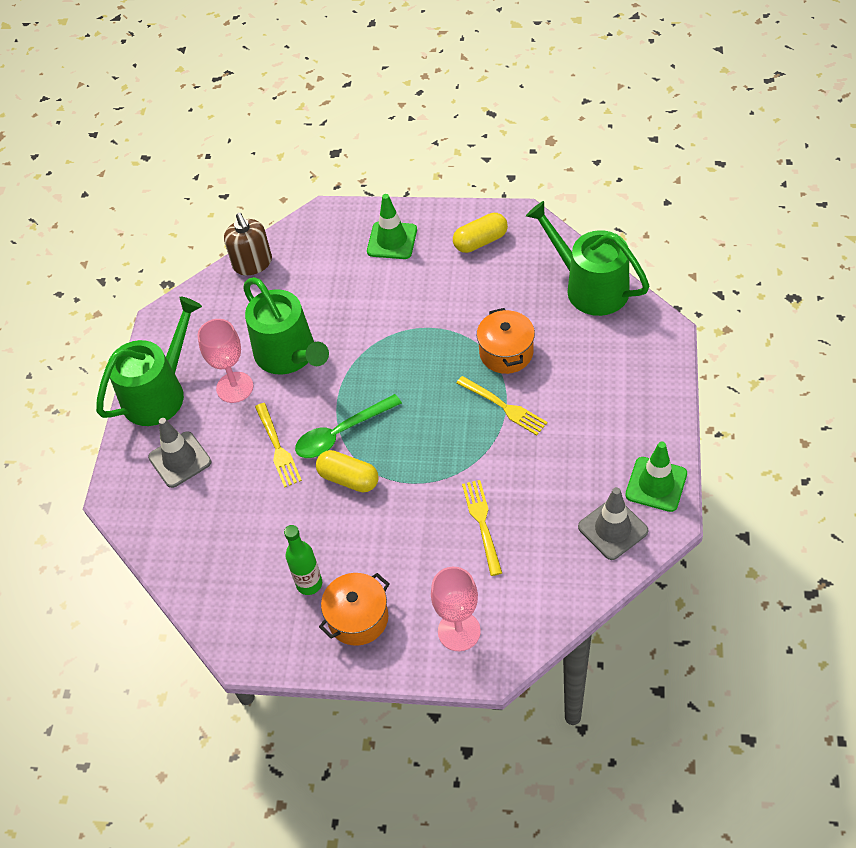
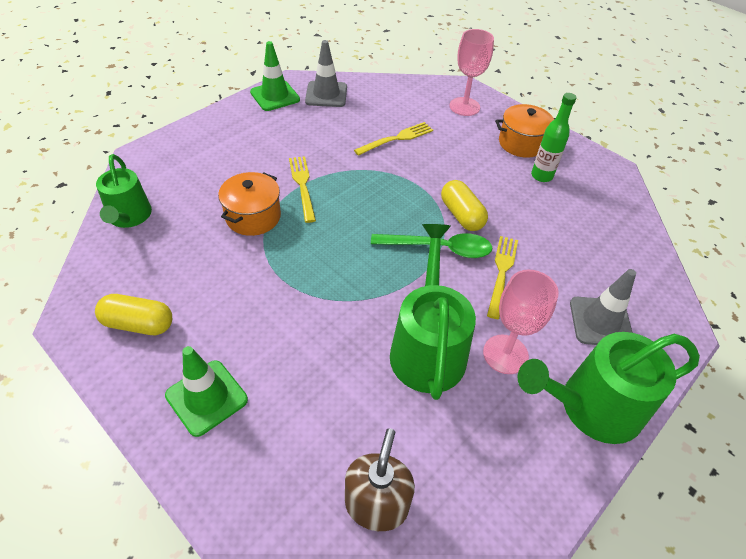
camera: 150 degrees left, 5 degrees down
yellow fork [462,480,502,576] -> yellow fork turned 150 degrees counterclockwise [354,122,433,156]
green watering can [526,201,649,316] -> green watering can [96,154,152,228], size x0.65

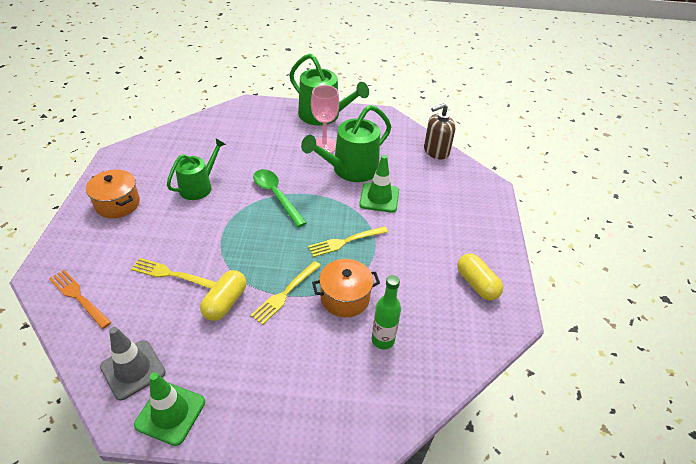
camera: 130 degrees left, 5 degrees down
green watering can [96,154,152,228] -> green watering can moved to [167,139,226,200]
green traffic cone [165,346,248,437] -> green traffic cone moved to [359,155,399,213]
yellow capsule [441,180,488,231] -> yellow capsule moved to [200,270,246,321]
pink goblet [450,29,494,116] -> none
yellow fork [487,236,518,319] -> yellow fork moved to [308,226,388,257]
green bottle [531,93,577,182] -> green bottle moved to [372,275,401,349]
grey traffic cone [570,269,636,345] -> none
none -> orange fork [49,270,112,329]

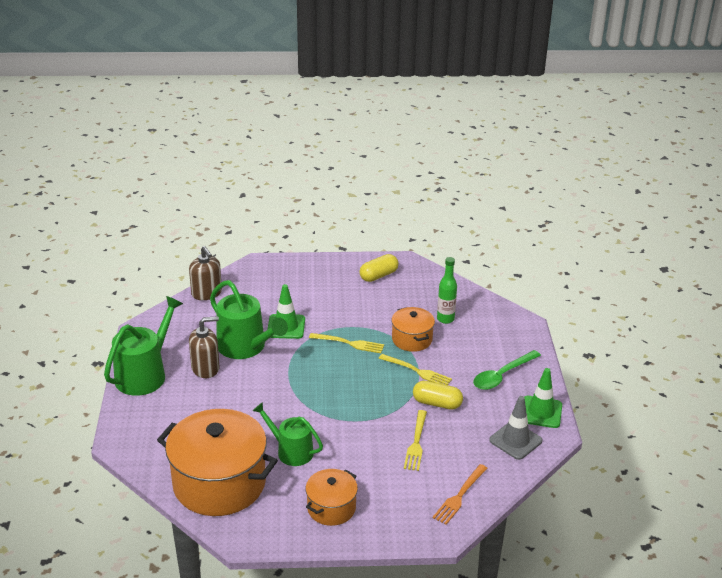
camera: 95 degrees left, 10 degrees down
green spoon [253,169,307,227] -> green spoon moved to [473,350,541,390]
yellow fork [308,226,388,257] -> yellow fork turned 45 degrees counterclockwise [309,333,384,353]
pink goblet [311,85,339,153] -> brown soap dispenser [189,316,219,378]
none -> orange pot [157,409,278,516]

